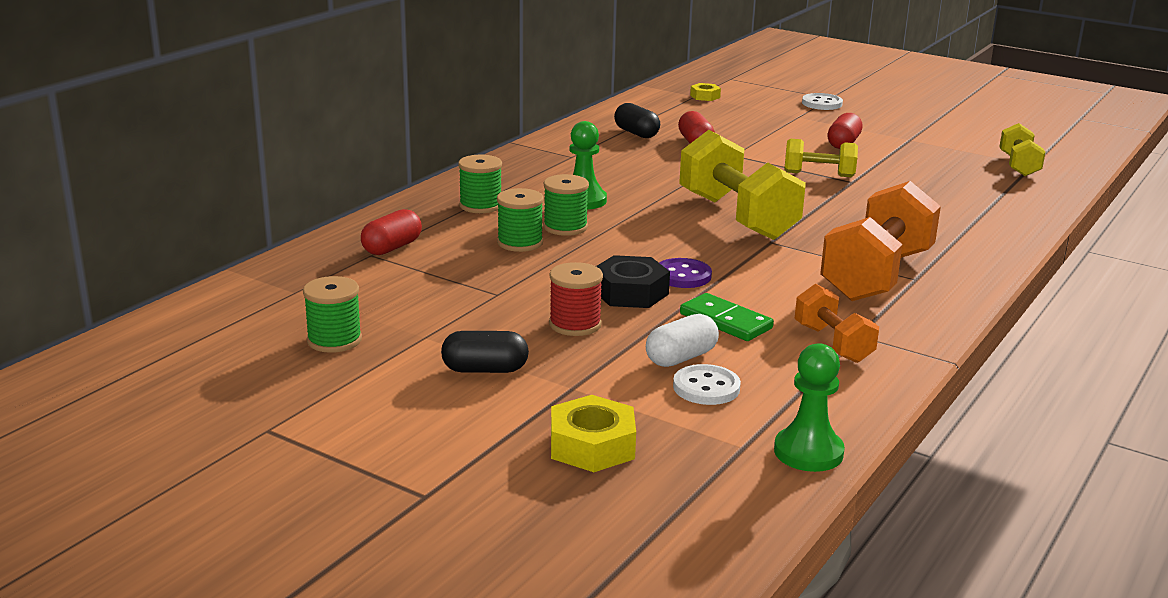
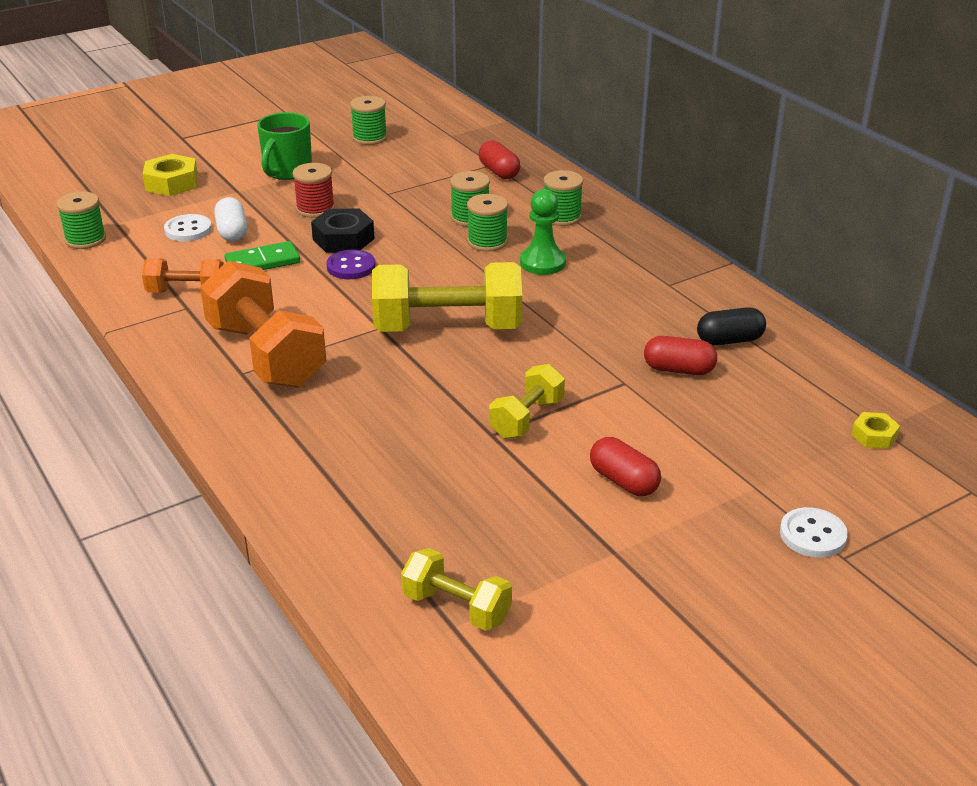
camera: 115 degrees right, 10 degrees up
black capsule [441,331,529,373] -> green mug [257,112,312,180]
green pawn [774,343,845,472] -> green spool [56,192,106,249]

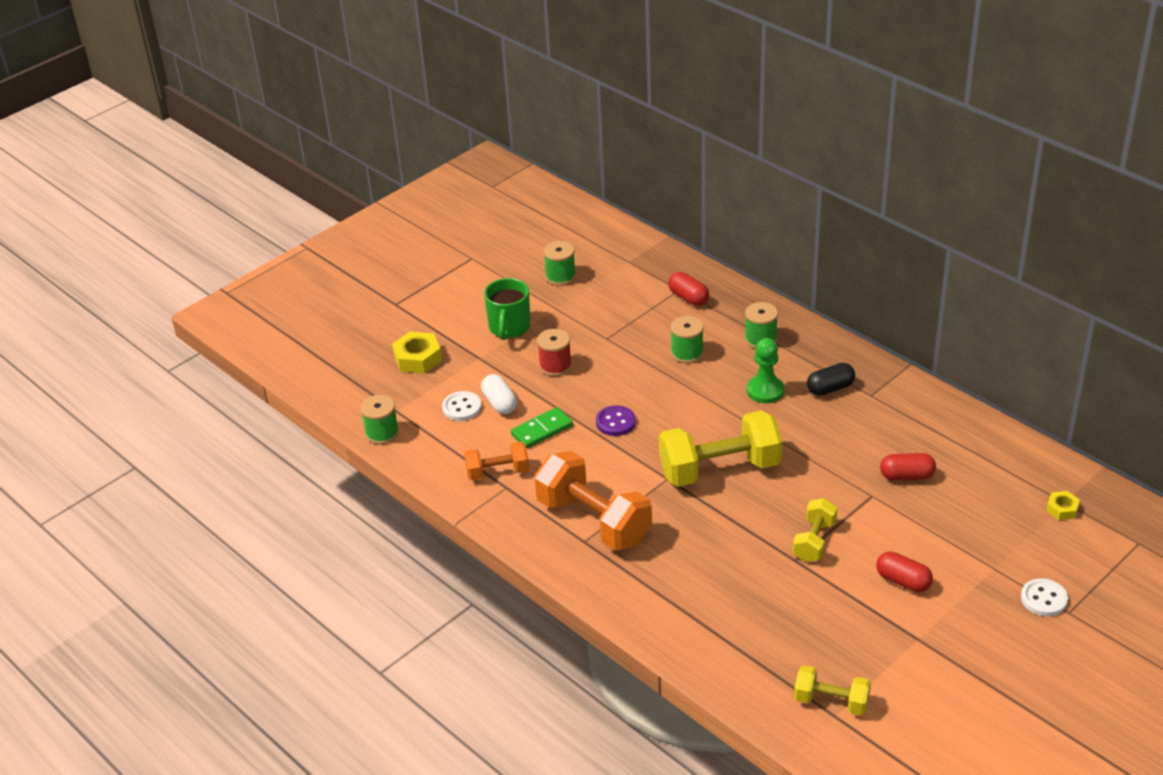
camera: 10 degrees left, 5 degrees up
black nut [311,208,375,253] -> none
green spool [467,194,508,252] -> none
black capsule [697,307,766,346] -> black capsule moved to [807,363,855,396]

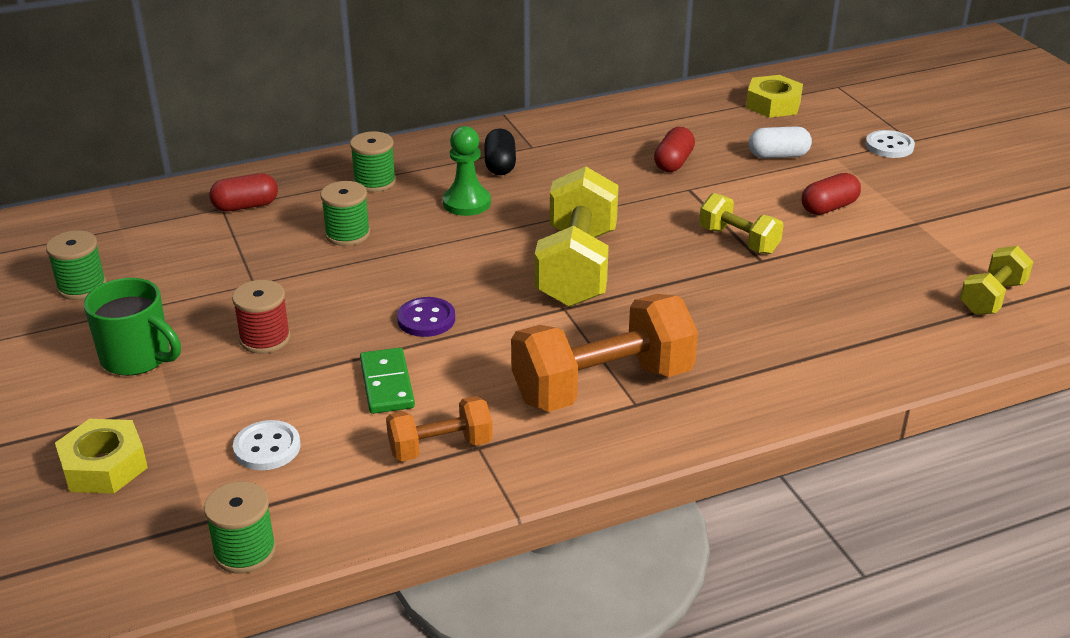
camera: 70 degrees left, 5 degrees down
orange dumbbell [464,442,529,480] -> orange dumbbell turned 60 degrees clockwise [386,396,493,462]
white capsule [481,374,517,414] -> white capsule moved to [748,126,812,158]
yellow nut [1046,491,1080,520] -> yellow nut [746,75,803,118], size x1.72

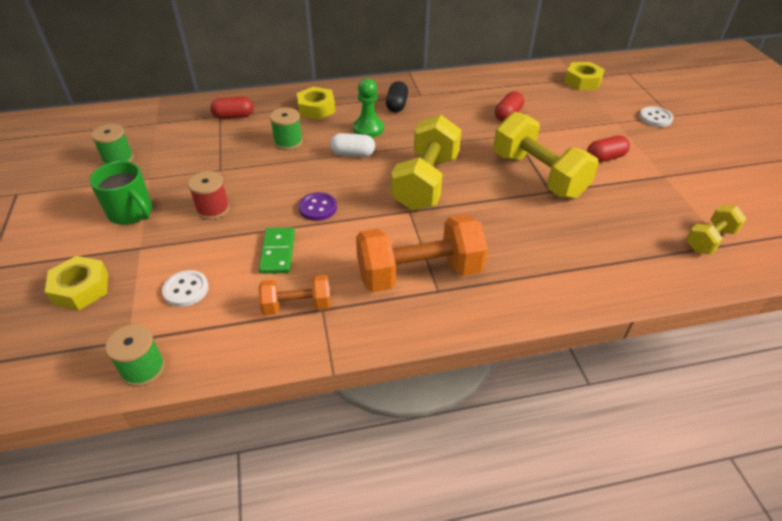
camera: 10 degrees right, 10 degrees up
green spool [350,131,396,192] -> yellow nut [297,87,335,120]
yellow dumbbell [699,193,783,254] -> yellow dumbbell [493,112,599,199], size x1.85
white capsule [748,126,812,158] -> white capsule moved to [330,133,375,157]

